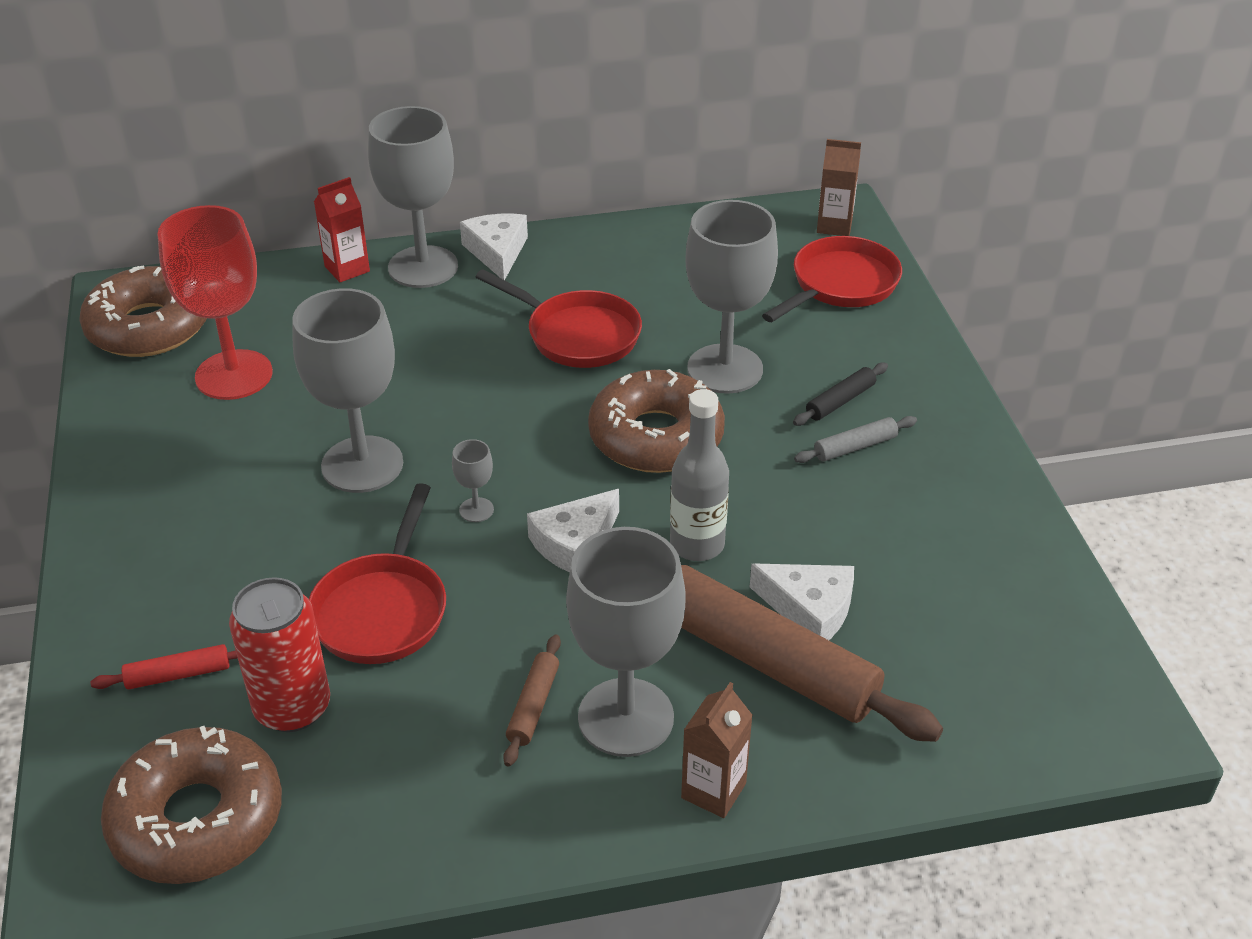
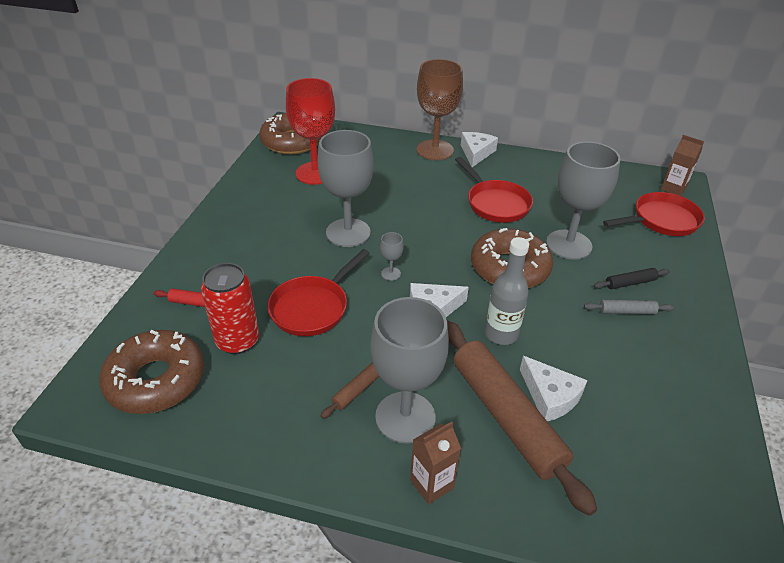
camera: 25 degrees right, 0 degrees up
red carton [314,177,370,282] -> none
grey goblet [368,106,458,288] -> brown goblet [417,59,463,160]

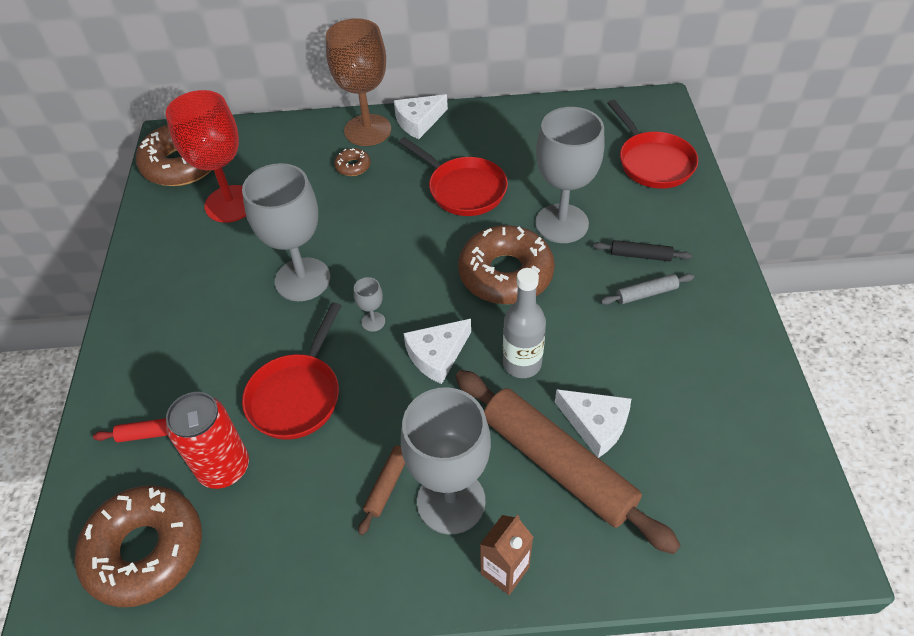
camera: 15 degrees left, 10 degrees up
white cheese [461,132,498,167] -> white cheese turned 120 degrees counterclockwise [394,94,448,139]
black rolling pin [594,268,670,289] -> black rolling pin turned 45 degrees clockwise [593,240,692,261]
red pan [603,192,705,236] -> red pan turned 105 degrees clockwise [607,100,698,189]
brown carton [661,135,704,196] -> none
none -> brown donut [334,148,371,176]

